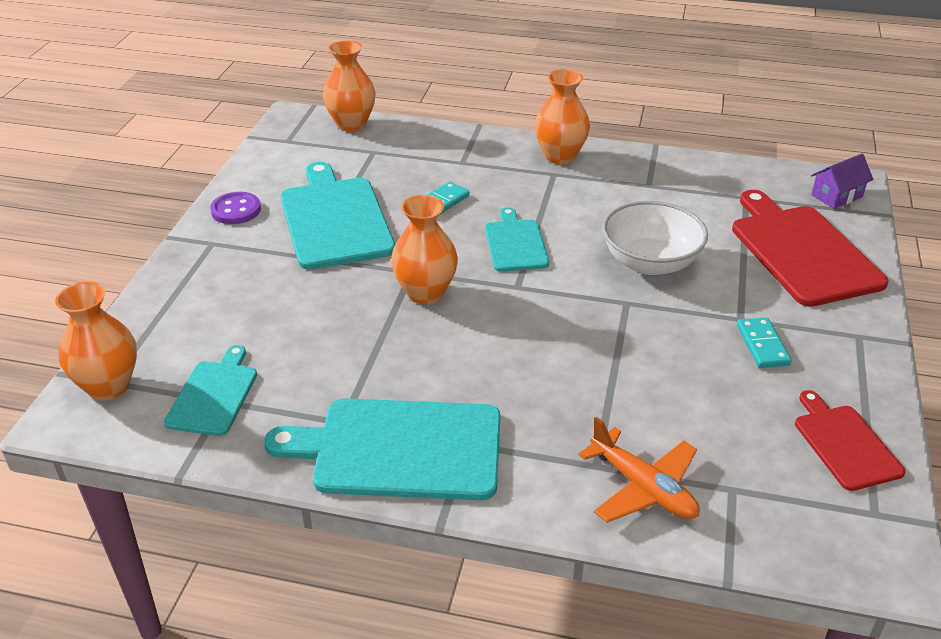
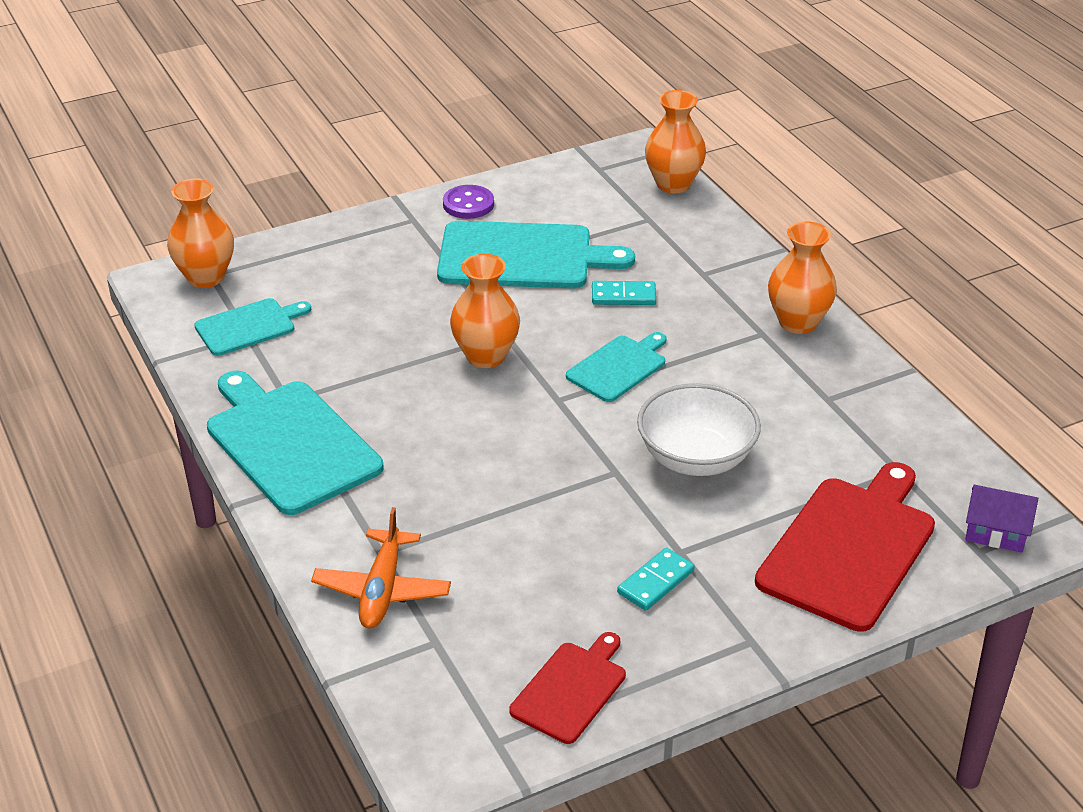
camera: 50 degrees right, 0 degrees up
turquoise cutting board [281,162,395,270] -> turquoise cutting board turned 60 degrees clockwise [437,221,635,289]

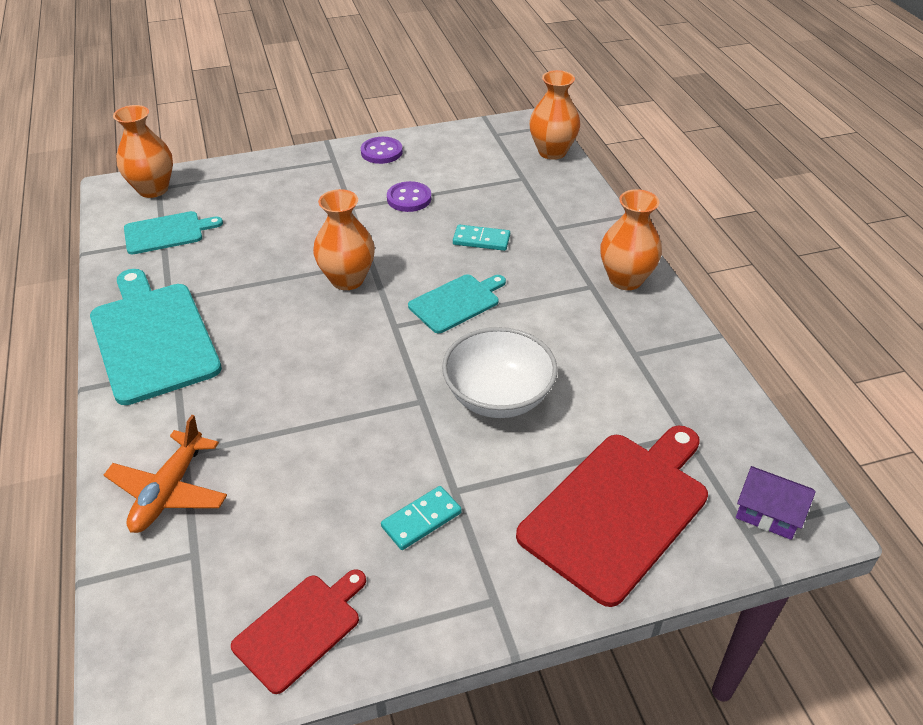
camera: 10 degrees right, 5 degrees up
turquoise cutting board [437,221,635,289] -> purple button [387,181,431,212]

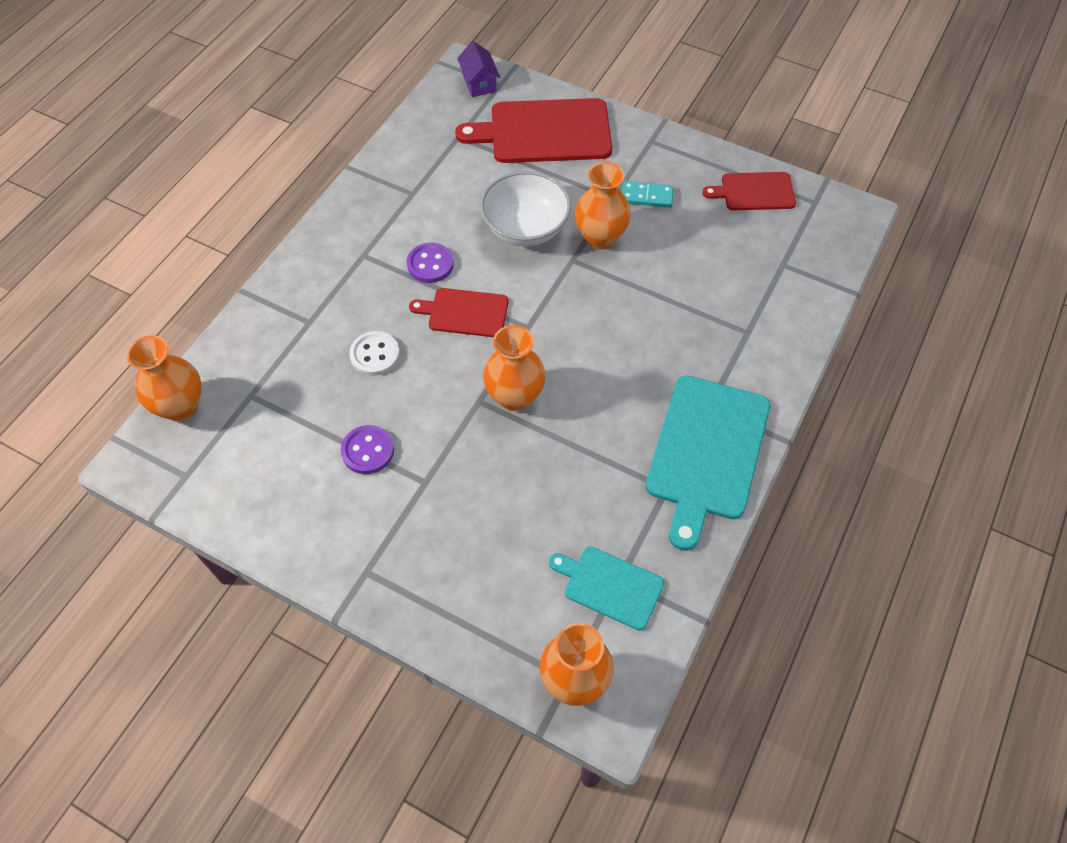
camera: 135 degrees left, 15 degrees up
orange plane [104,415,227,533] -> none
purple button [361,137,403,164] -> purple button moved to [407,243,454,283]
turquoise cutting board [408,274,506,333] -> red cutting board [409,288,509,337]
turquoise domino [453,225,510,251] -> white button [349,331,400,376]
orange vase [600,189,662,290] -> orange vase moved to [575,162,631,250]

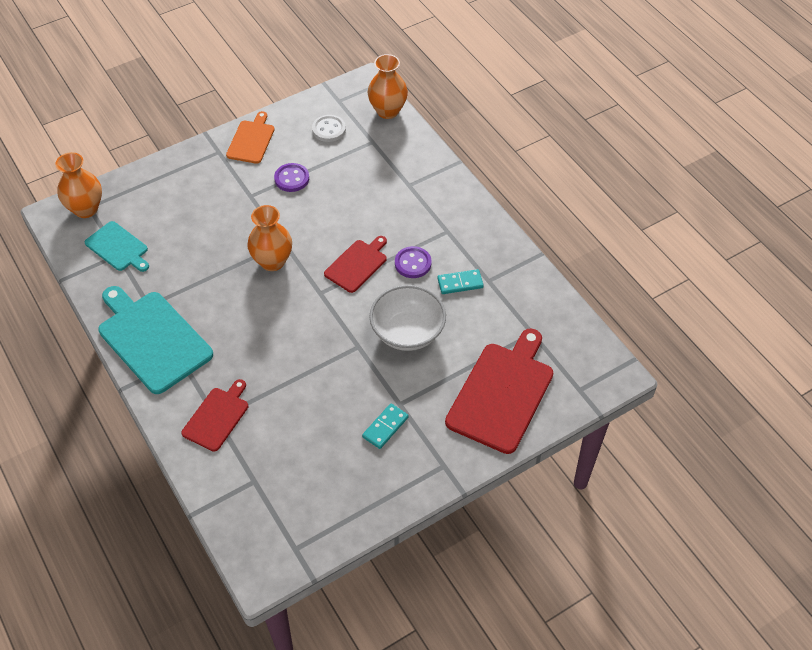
camera: 120 degrees right, 5 degrees down
white button [349,331,400,376] -> white button moved to [312,115,346,142]
purple house [457,41,500,97] -> none
turquoise cutting board [549,547,664,630] -> turquoise cutting board turned 75 degrees clockwise [85,221,149,272]
orange vase [575,162,631,250] -> none
red cutting board [703,172,796,210] -> red cutting board moved to [181,379,248,452]
none -> orange cutting board [226,111,275,164]
none -> turquoise domino [437,269,484,294]

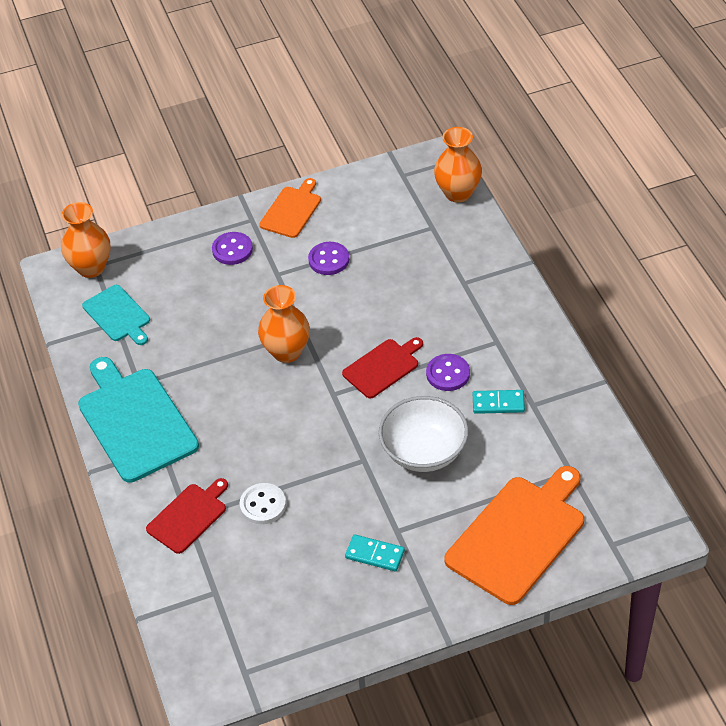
camera: 15 degrees right, 5 degrees down
white button [312,115,346,142] -> white button moved to [240,483,286,524]
turquoise domino [362,403,408,449] -> turquoise domino turned 60 degrees clockwise [345,534,405,571]
red cutting board [445,329,553,454] -> orange cutting board [444,466,584,605]
none -> purple button [212,232,253,265]

